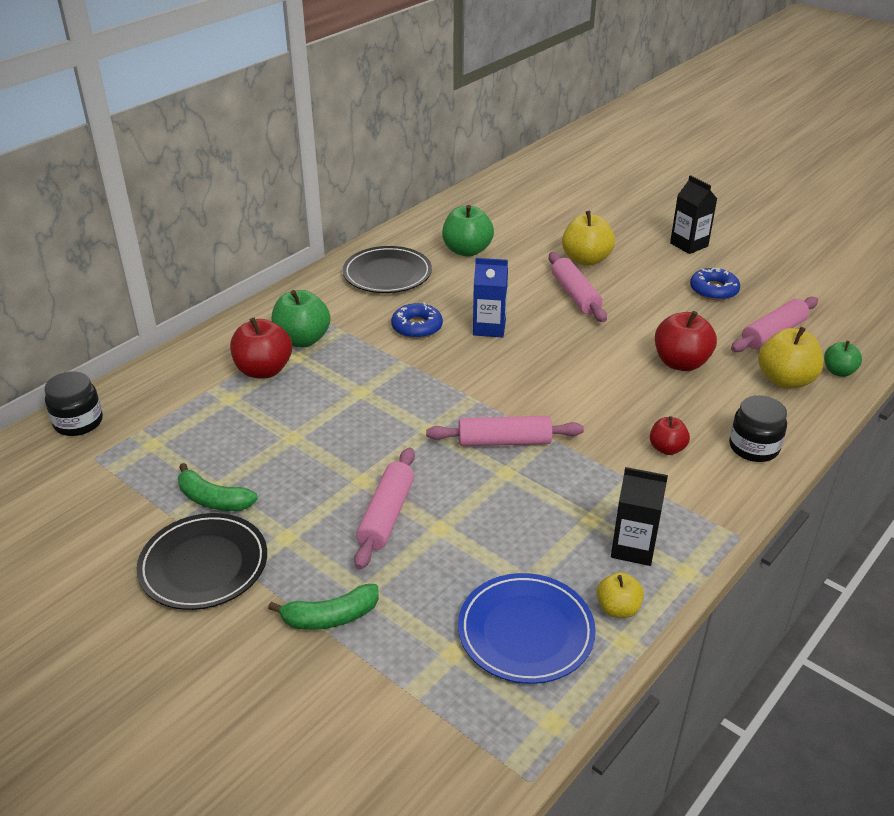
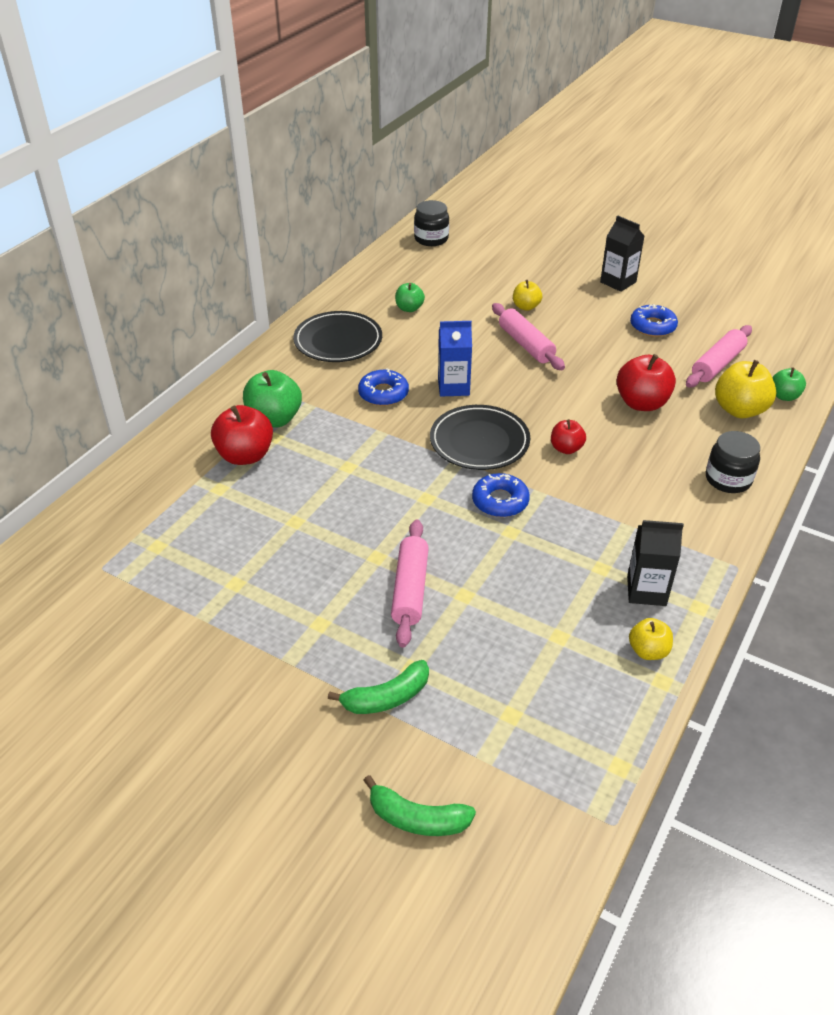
camera: 10 degrees left, 5 degrees up
black jar [45,371,103,436] -> black jar moved to [414,200,449,246]
black plate [136,513,267,610] -> black plate moved to [430,405,530,470]
green banana [178,463,258,511] -> green banana moved to [363,775,476,836]
pink rolling pin [426,416,584,446] -> blue donut [472,473,530,517]
green apple [442,205,494,257] -> green apple [395,283,425,312], size x0.58
blue plate [458,573,596,684] -> none
yellow apple [562,211,615,266] -> yellow apple [513,280,542,311], size x0.58
red apple [650,416,690,455] -> red apple moved to [551,419,586,454]

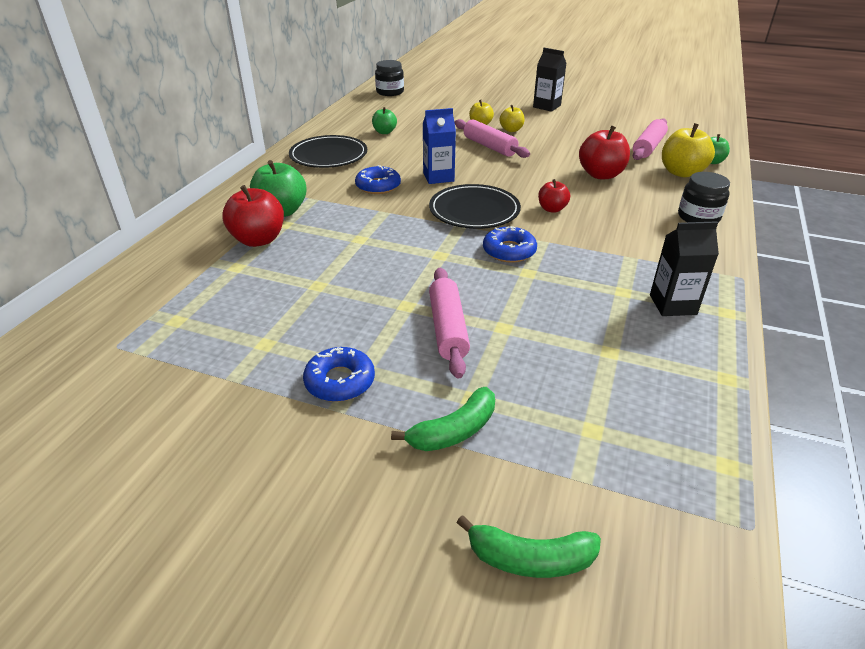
camera: 10 degrees left, 5 degrees down
yellow apple [629,618,673,660] -> yellow apple moved to [500,105,525,132]
blue donut [630,304,678,337] -> blue donut moved to [303,347,375,402]

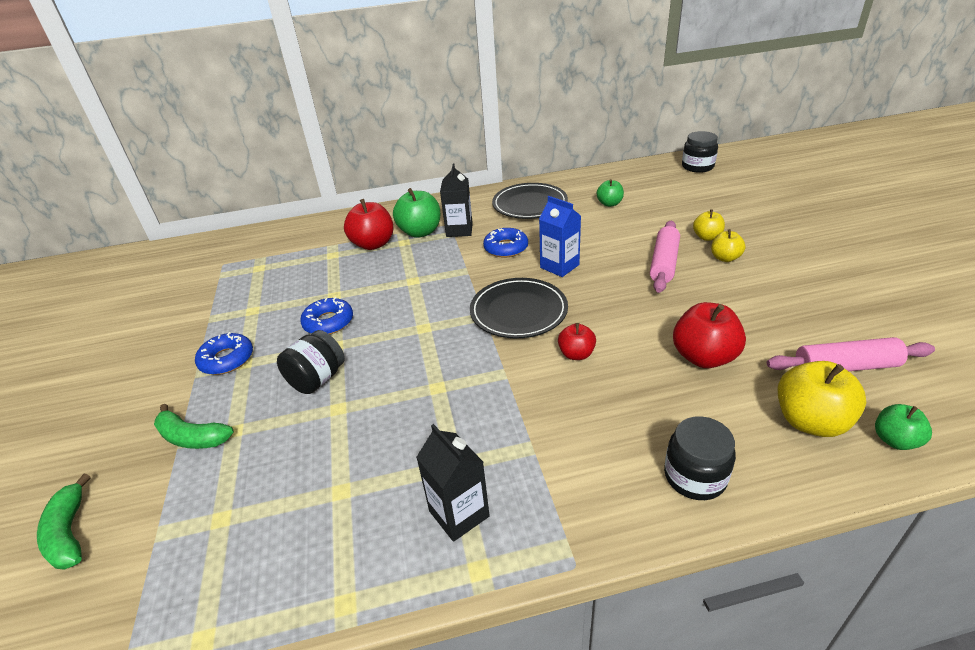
camera: 60 degrees right, 0 degrees up
pink rolling pin [429,268,470,378] -> black jar [277,330,345,394]
blue donut [483,226,537,263] -> blue donut moved to [300,297,353,335]
black carton [533,48,567,112] -> black carton moved to [440,163,473,237]

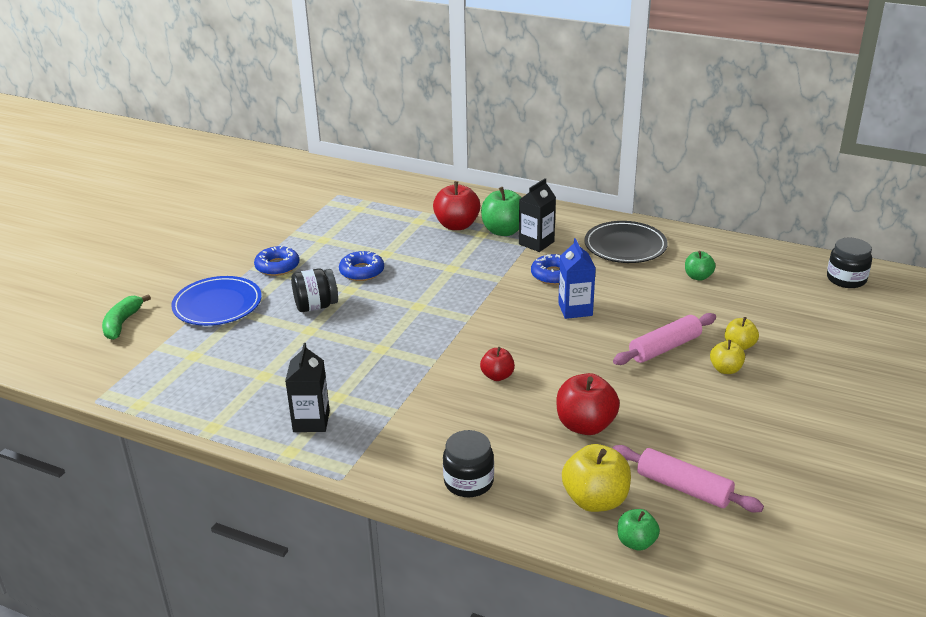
camera: 35 degrees right, 5 degrees down
green banana [154,404,234,449] -> blue plate [171,276,262,326]
black plate [470,278,568,338] -> none

